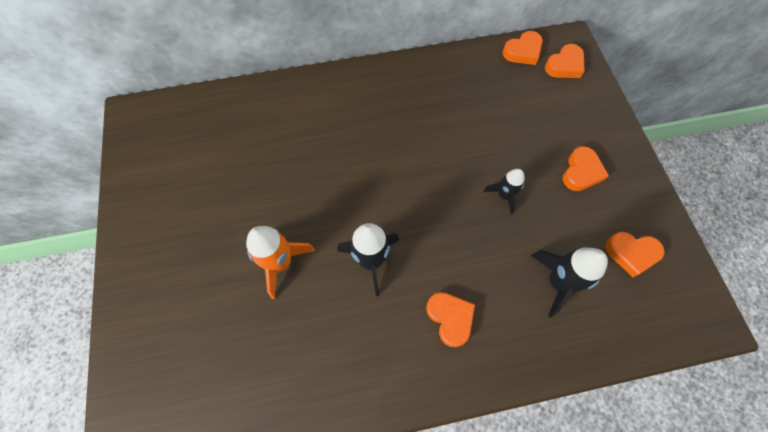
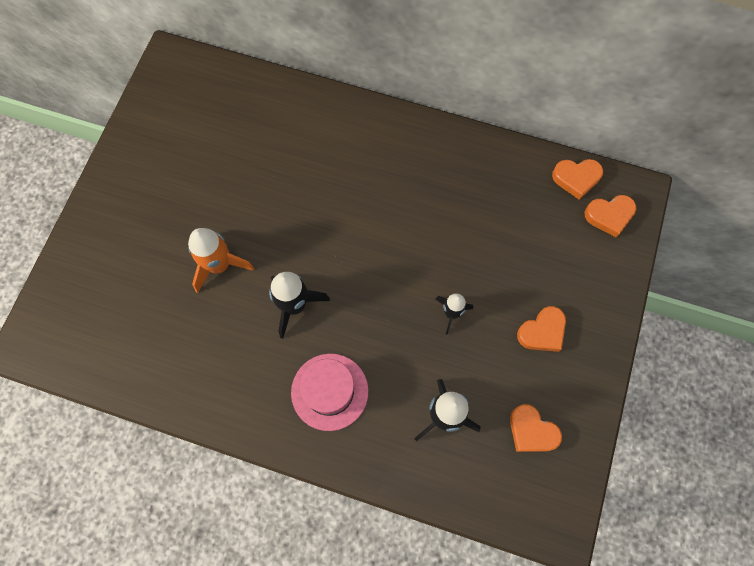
camera: 30 degrees right, 5 degrees up
orange heart [426,292,475,347] -> pink hat [291,353,368,431]

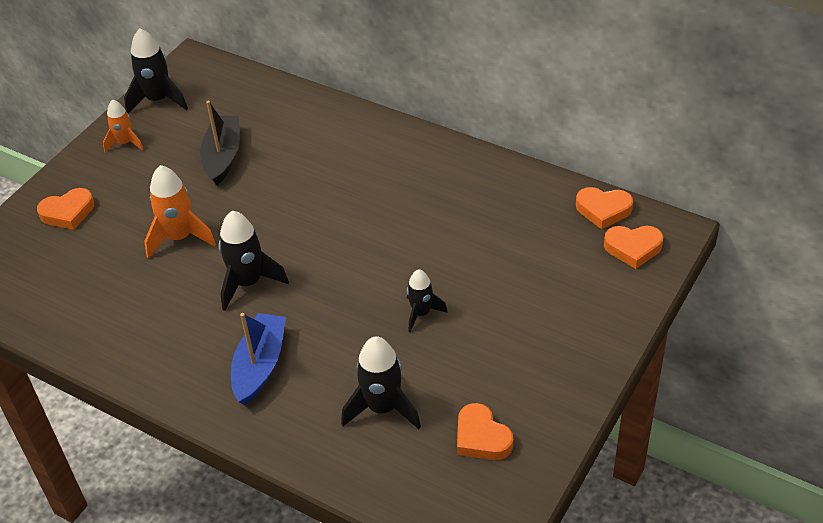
camera: 15 degrees right, 25 degrees down
pink hat [291,353,368,431] -> blue boat [231,313,286,405]
orange heart [517,306,566,352] -> orange heart moved to [37,188,94,230]
none -> orange rocket [103,100,144,152]
none -> black rocket [124,28,188,113]
none -> black boat [200,101,240,185]

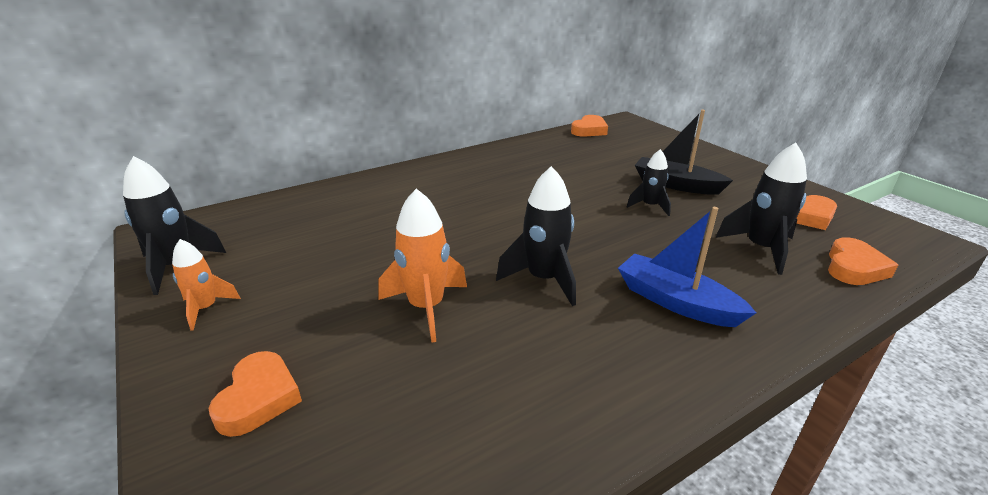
camera: 65 degrees left, 15 degrees down
black boat [200,101,240,185] -> black boat moved to [635,110,733,195]
orange heart [604,226,664,269] -> orange heart moved to [828,237,898,285]

